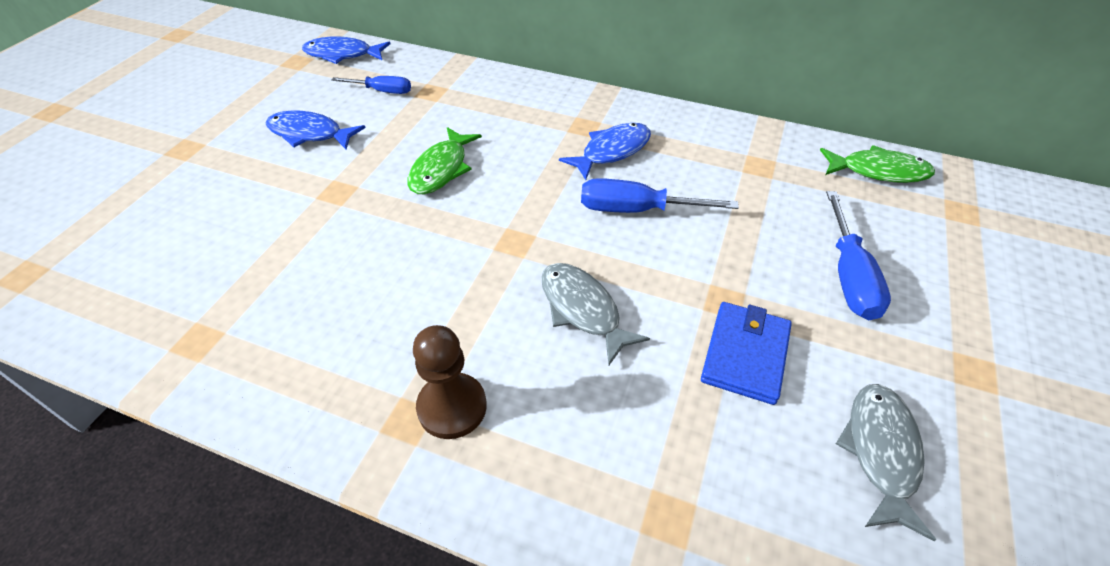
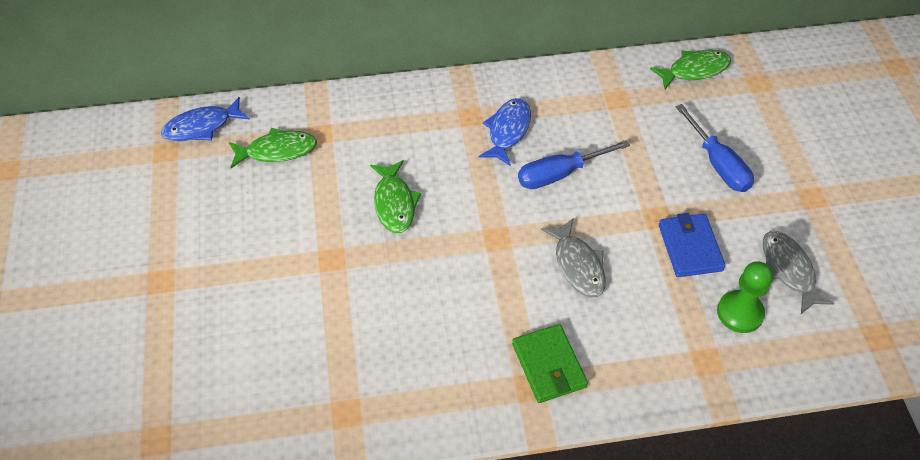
camera: 30 degrees left, 5 degrees up
blue fish [265,110,366,150] -> none
blue screwdriver [331,76,411,94] -> green fish [229,128,317,168]
brown pawn [413,325,487,439] -> green wallet [512,324,588,403]
grey fish [541,263,650,365] -> grey fish turned 135 degrees counterclockwise [541,219,606,298]
none -> green pawn [717,261,773,333]

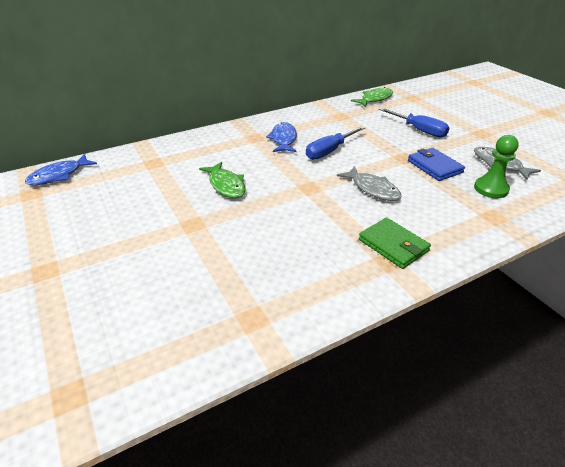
camera: 20 degrees left, 15 degrees down
green fish [229,128,317,168] -> none

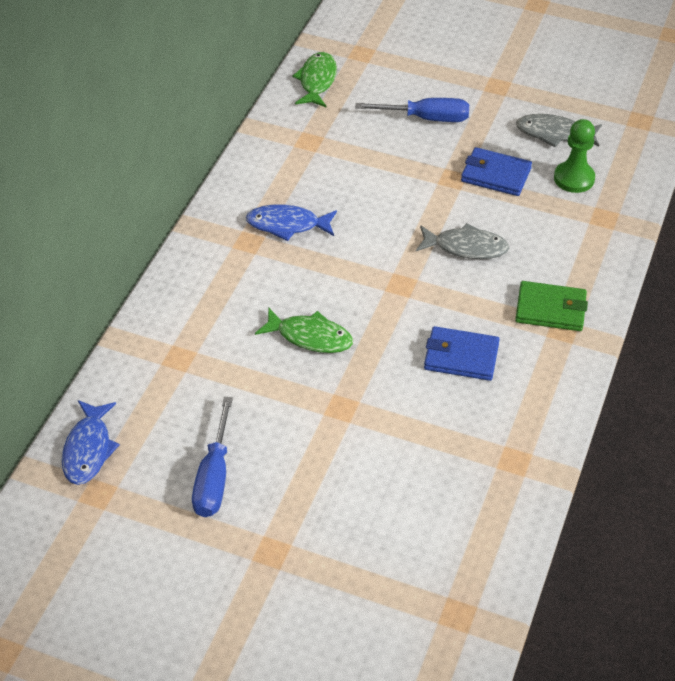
camera: 40 degrees left, 10 degrees up
blue fish [266,122,297,152] -> blue fish turned 45 degrees counterclockwise [246,204,337,241]
blue screwdriver [306,126,366,160] -> blue screwdriver moved to [192,397,233,517]
none -> blue wallet [424,326,500,381]

